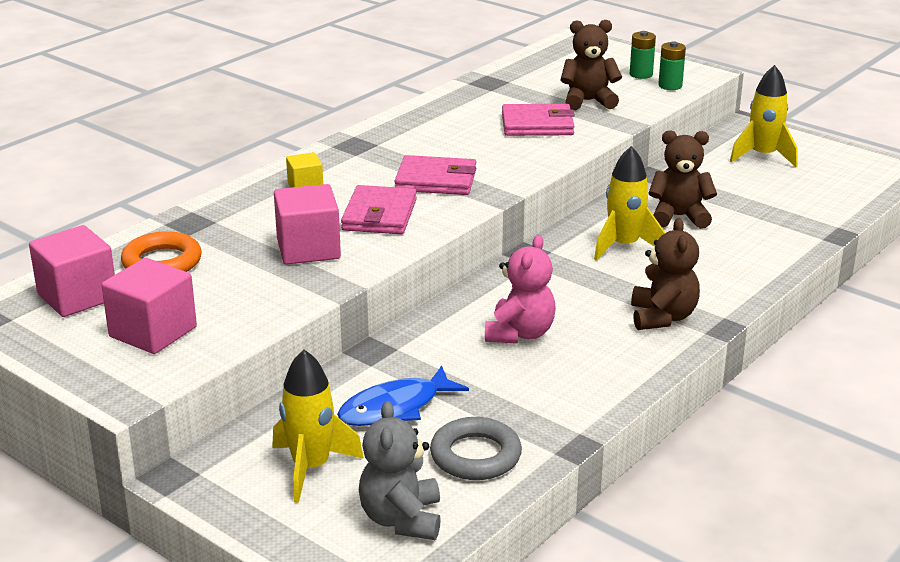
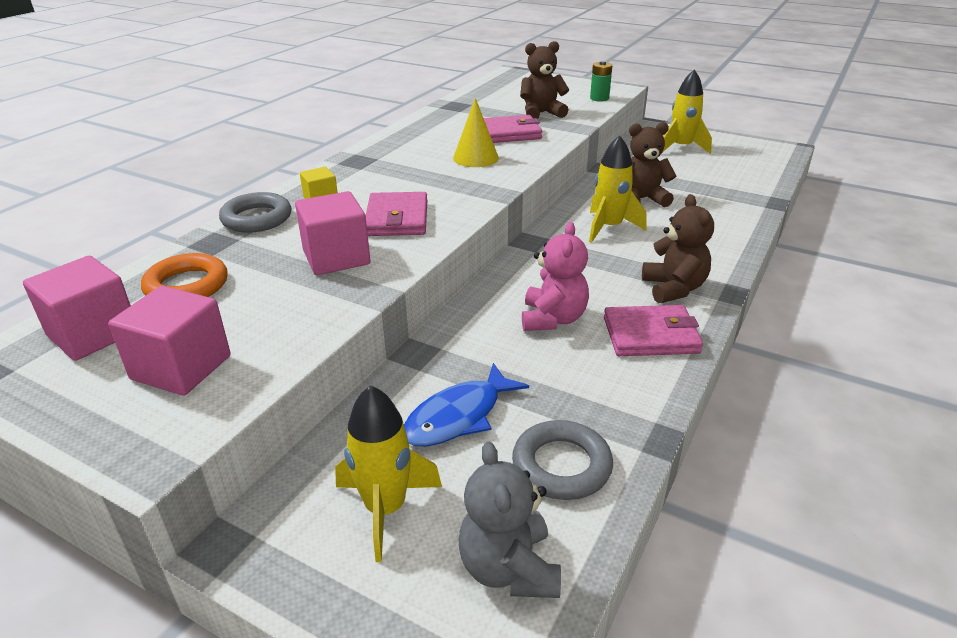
camera: 10 degrees left, 5 degrees up
pink wallet [394,155,476,195] -> pink wallet moved to [604,305,703,356]
green battery [630,31,656,79] -> none
none -> grey ring [219,192,291,233]
none -> yellow cone [453,98,499,167]

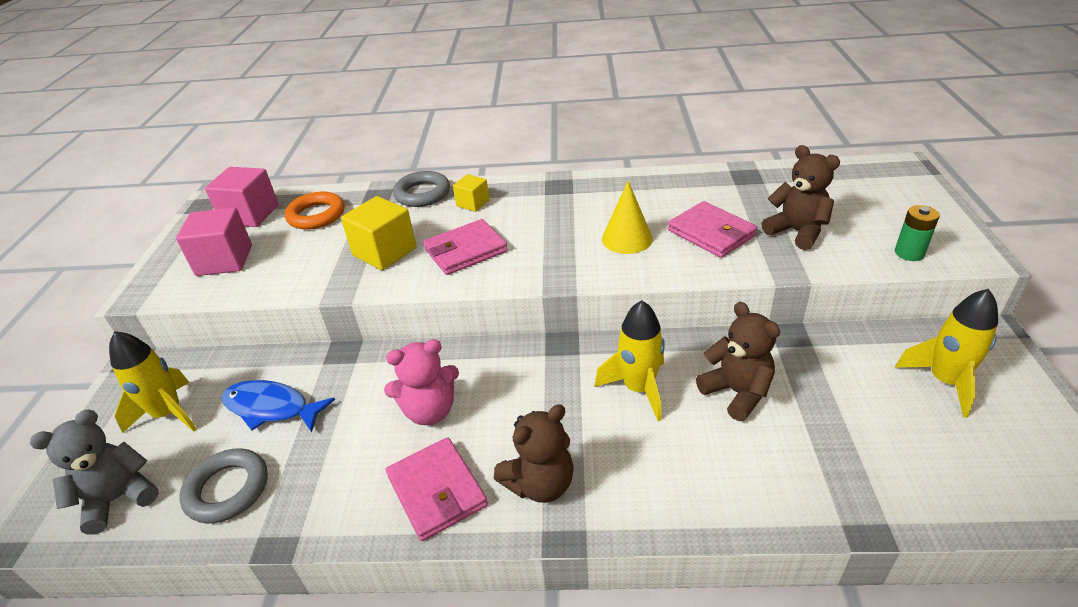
camera: 65 degrees right, 5 degrees up
pink cube [295,191,371,275] -> yellow cube [341,196,417,270]

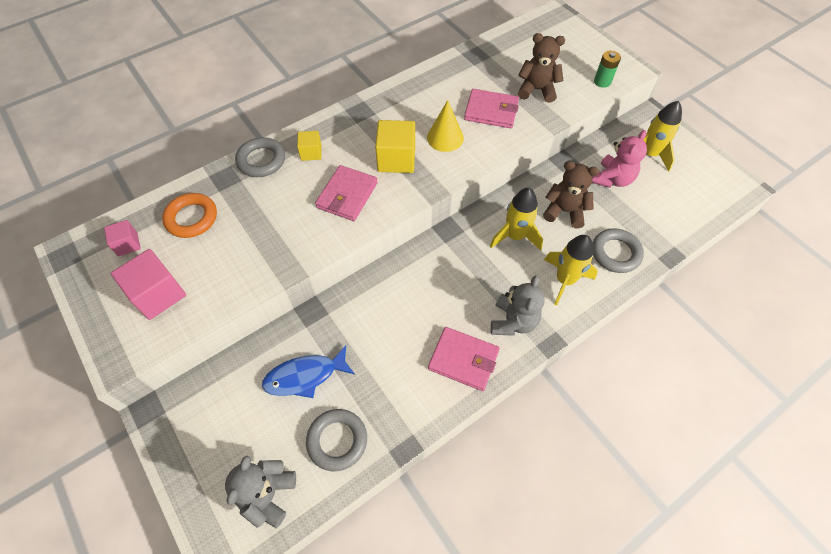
camera: 40 degrees left, 20 degrees up
yellow rocket [109,331,197,433] -> yellow rocket moved to [544,235,598,305]
pink cube [205,167,279,227] -> pink cube [104,220,141,256], size x0.57
yellow cube [341,196,417,270] -> yellow cube moved to [375,120,415,173]
pink teddy bear [384,339,459,425] -> pink teddy bear moved to [592,130,647,188]
brown teddy bear [494,404,574,503] -> grey teddy bear [491,275,545,336]
none -> grey ring [593,228,644,273]

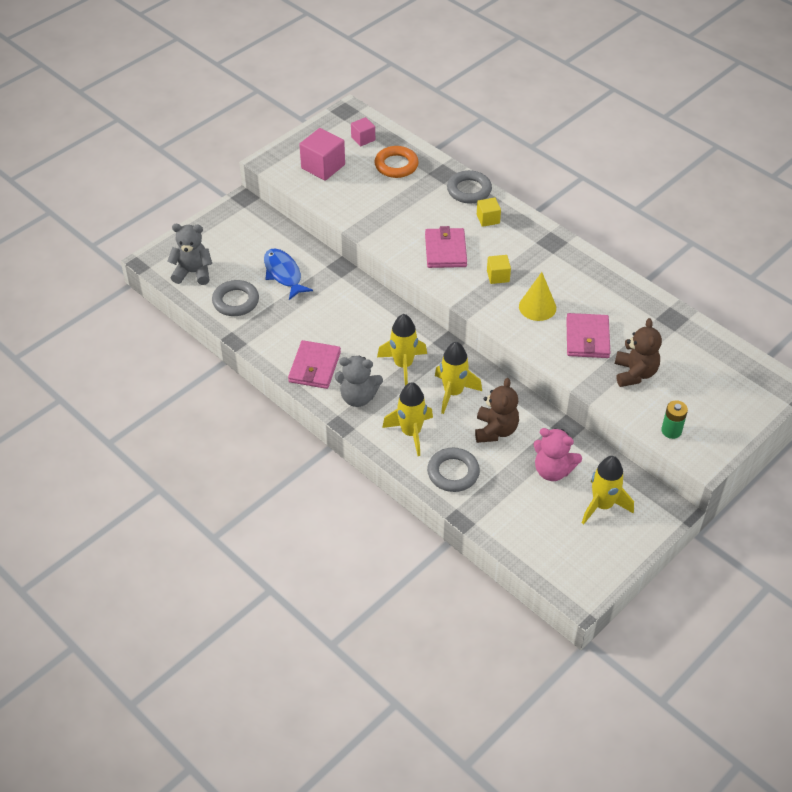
camera: 80 degrees right, 10 degrees down
pink wallet [315,165,378,221] -> pink wallet turned 75 degrees clockwise [425,226,467,268]
yellow cube [375,120,415,173] -> yellow cube [487,255,511,284], size x0.57
none -> yellow rocket [377,314,427,386]

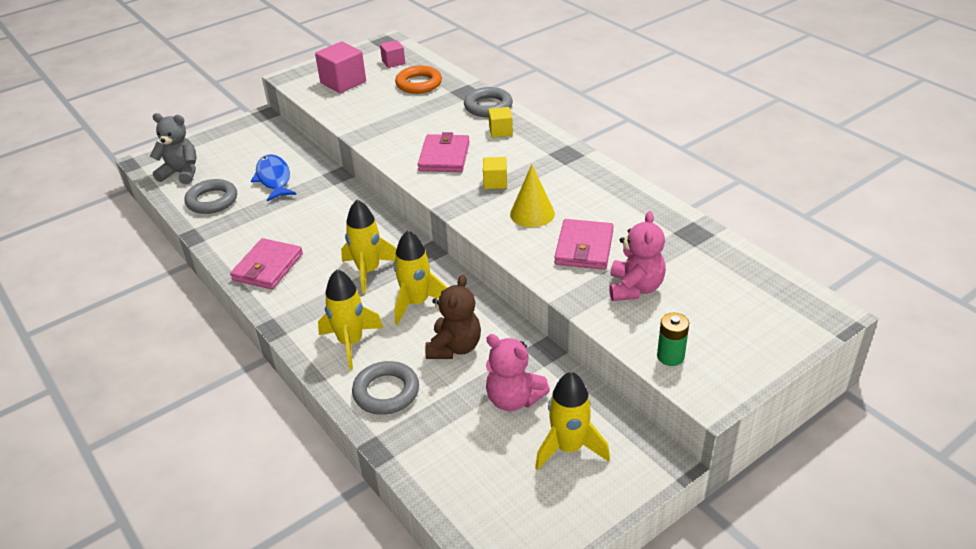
camera: 10 degrees right, 10 degrees down
grey teddy bear [335,355,383,407] -> none
brown teddy bear [615,318,662,387] -> pink teddy bear [609,211,666,301]

